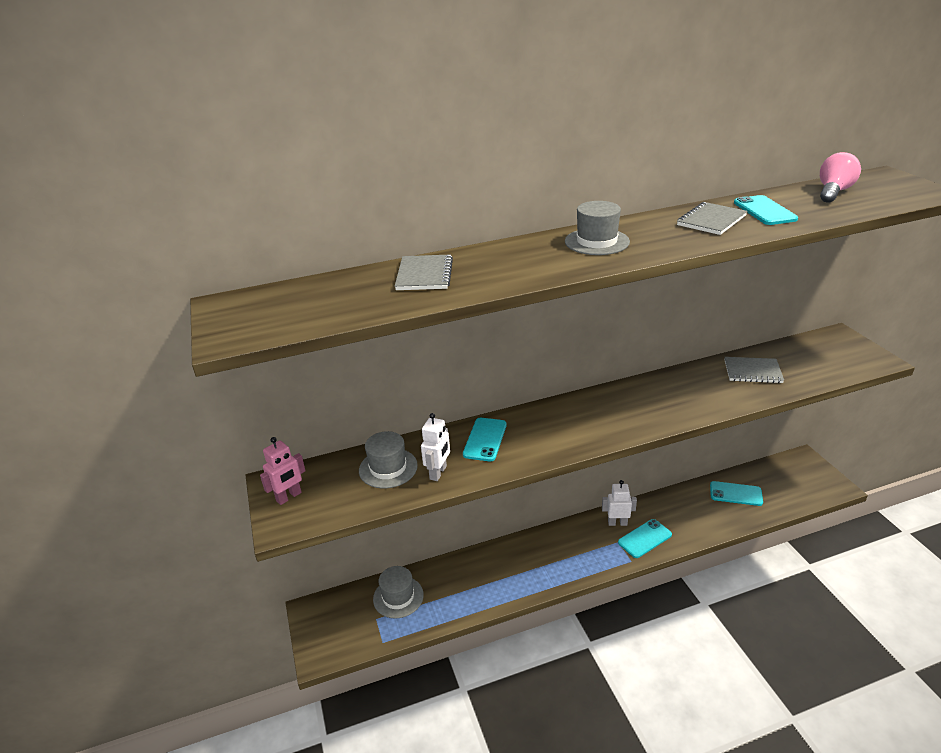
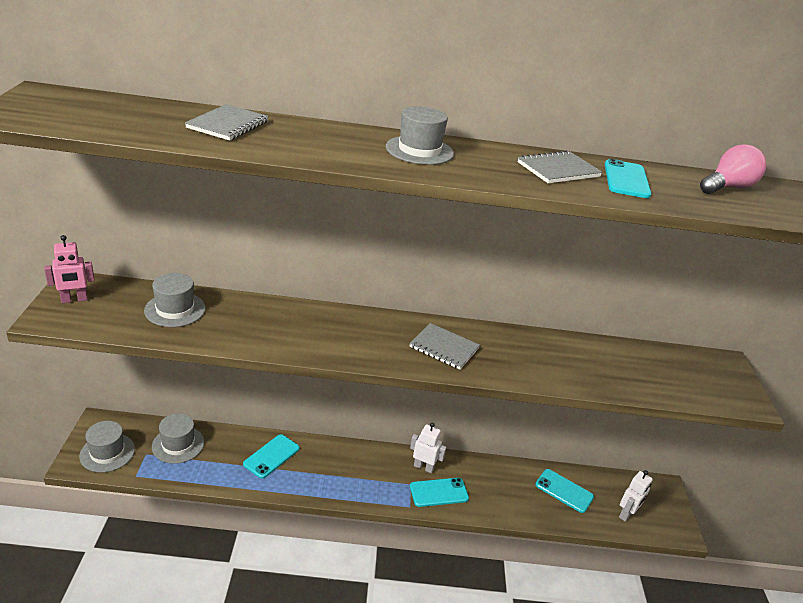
camera: 15 degrees right, 0 degrees up
white robot [421,413,450,481] -> white robot moved to [619,470,653,522]
turquoise phone [463,418,507,461] -> turquoise phone moved to [243,434,300,479]
grey notebook [725,357,784,383] -> grey notebook moved to [409,323,480,370]
none -> grey hat [79,421,135,473]

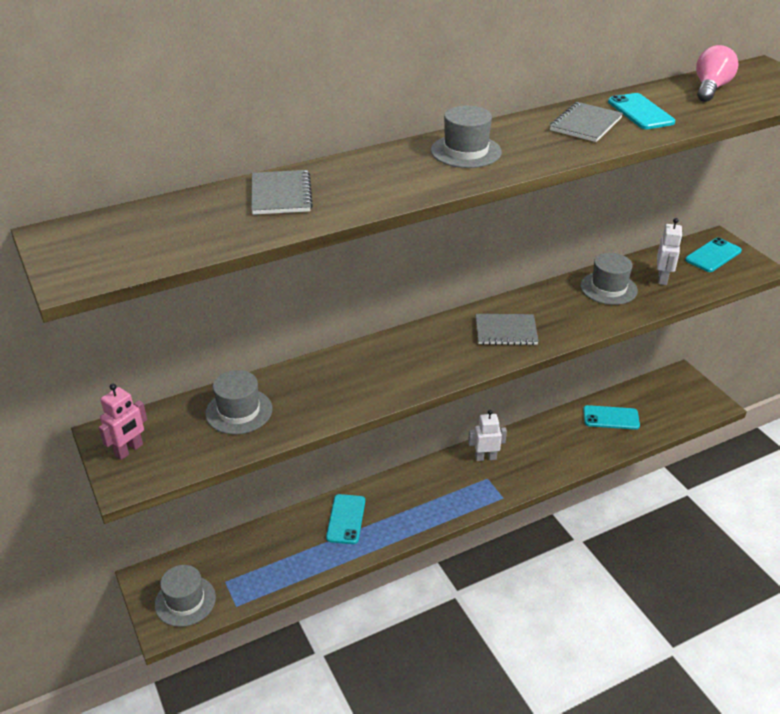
camera: 25 degrees left, 5 degrees up
grey hat [152,413,204,464] -> grey hat moved to [580,253,638,305]
turquoise phone [410,478,469,507] -> turquoise phone moved to [685,238,742,272]
white robot [619,470,653,522] -> white robot moved to [657,218,683,285]

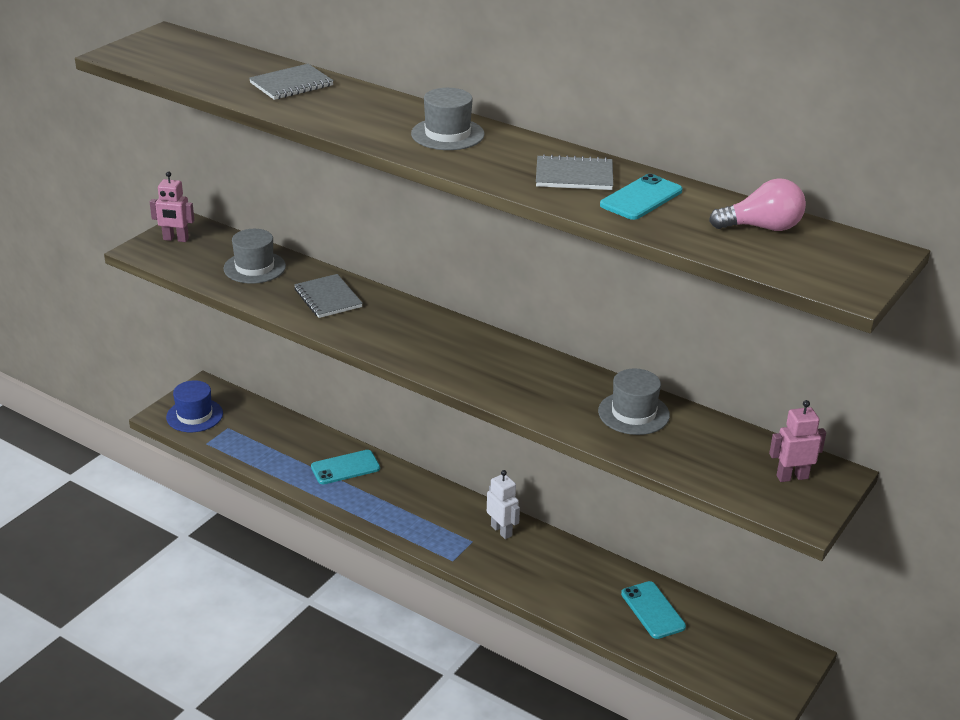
camera: 60 degrees right, 5 degrees down
grey hat [155,565,216,627] -> blue hat [166,380,223,432]
grey notebook [476,314,539,345] -> grey notebook moved to [294,274,363,318]
white robot [657,218,683,285] -> none
turquoise phone [685,238,742,272] -> pink robot [769,400,826,482]

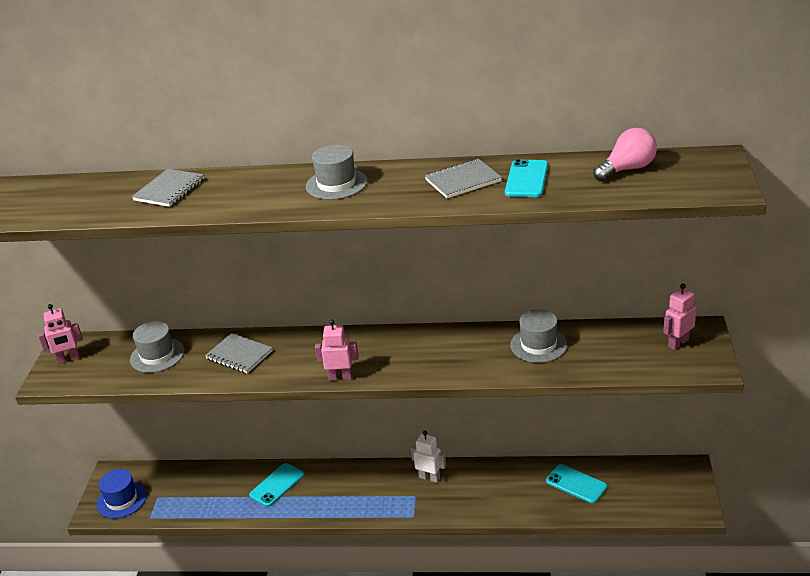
camera: 25 degrees left, 0 degrees up
none -> pink robot [315,319,359,381]

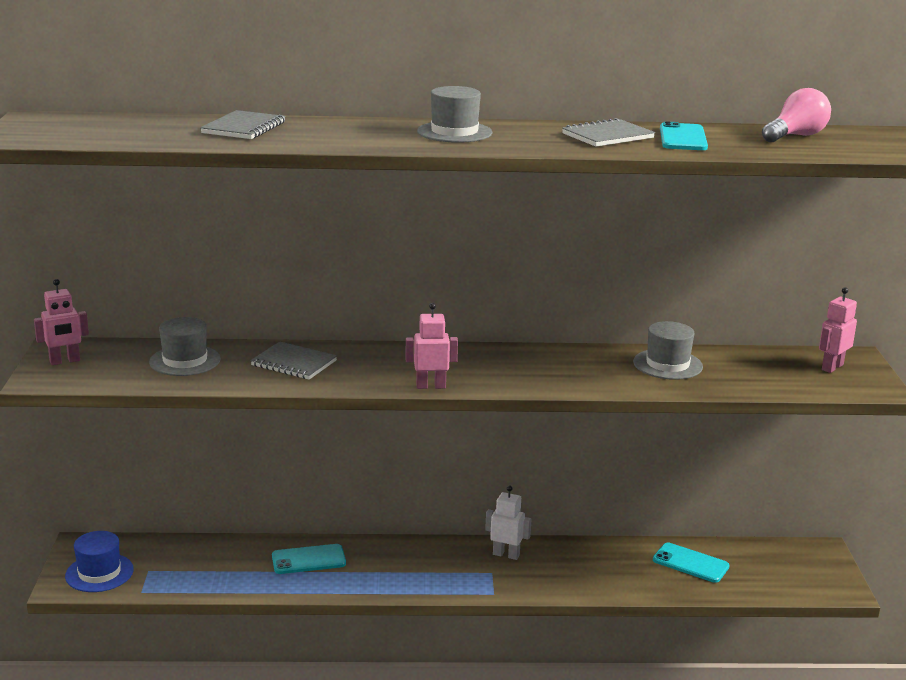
camera: 10 degrees left, 10 degrees down
turquoise phone [249,463,304,507] -> turquoise phone turned 45 degrees clockwise [272,544,346,574]

